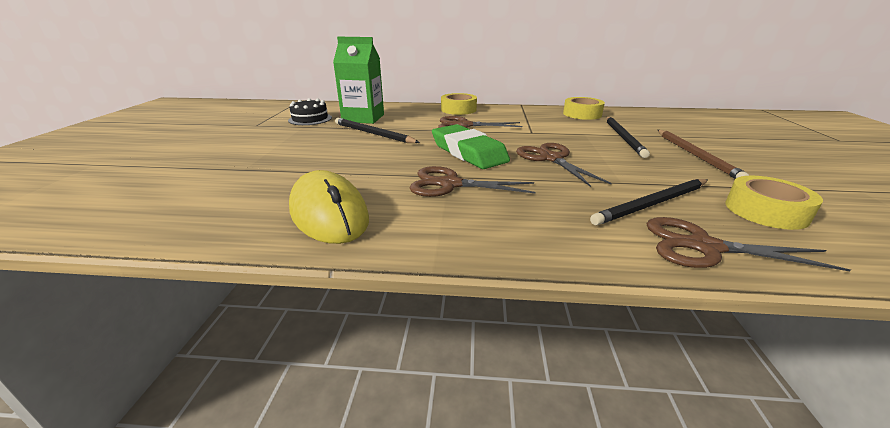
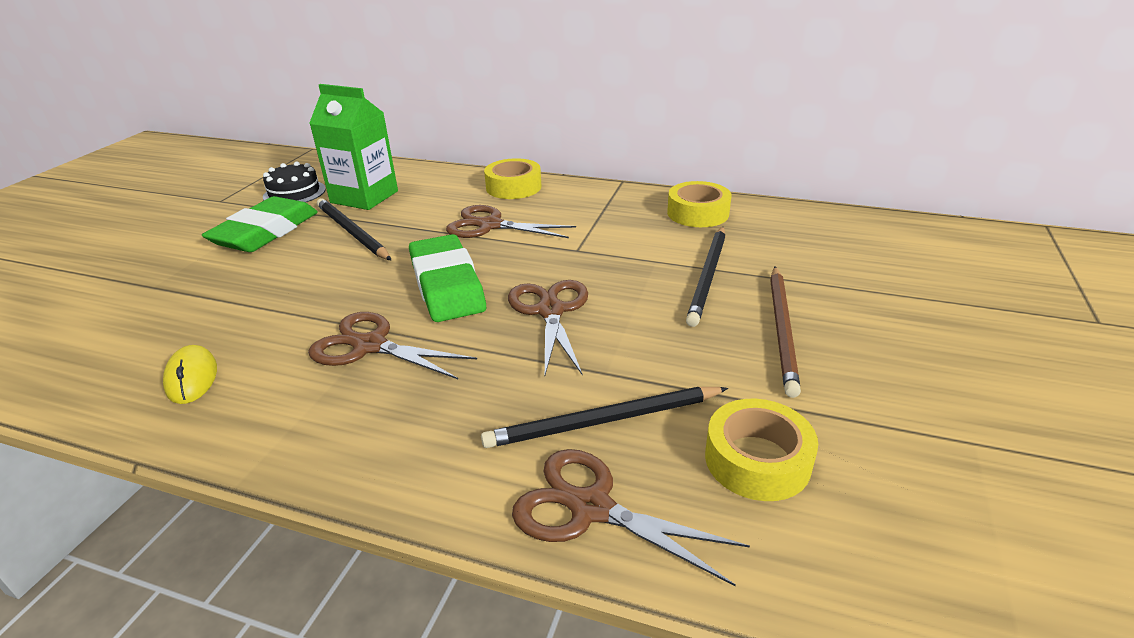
camera: 15 degrees right, 5 degrees up
yellow mouse [289,170,369,244] -> yellow mouse [163,345,217,404], size x0.55
none -> green eraser [202,196,318,252]

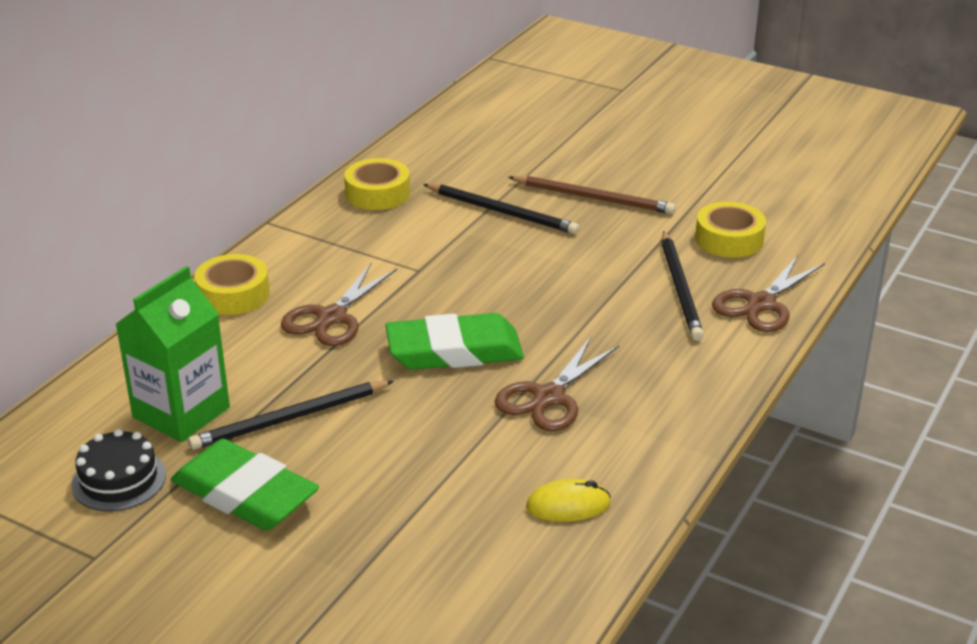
camera: 80 degrees left, 0 degrees up
brown scissors [508,280,588,375] -> none

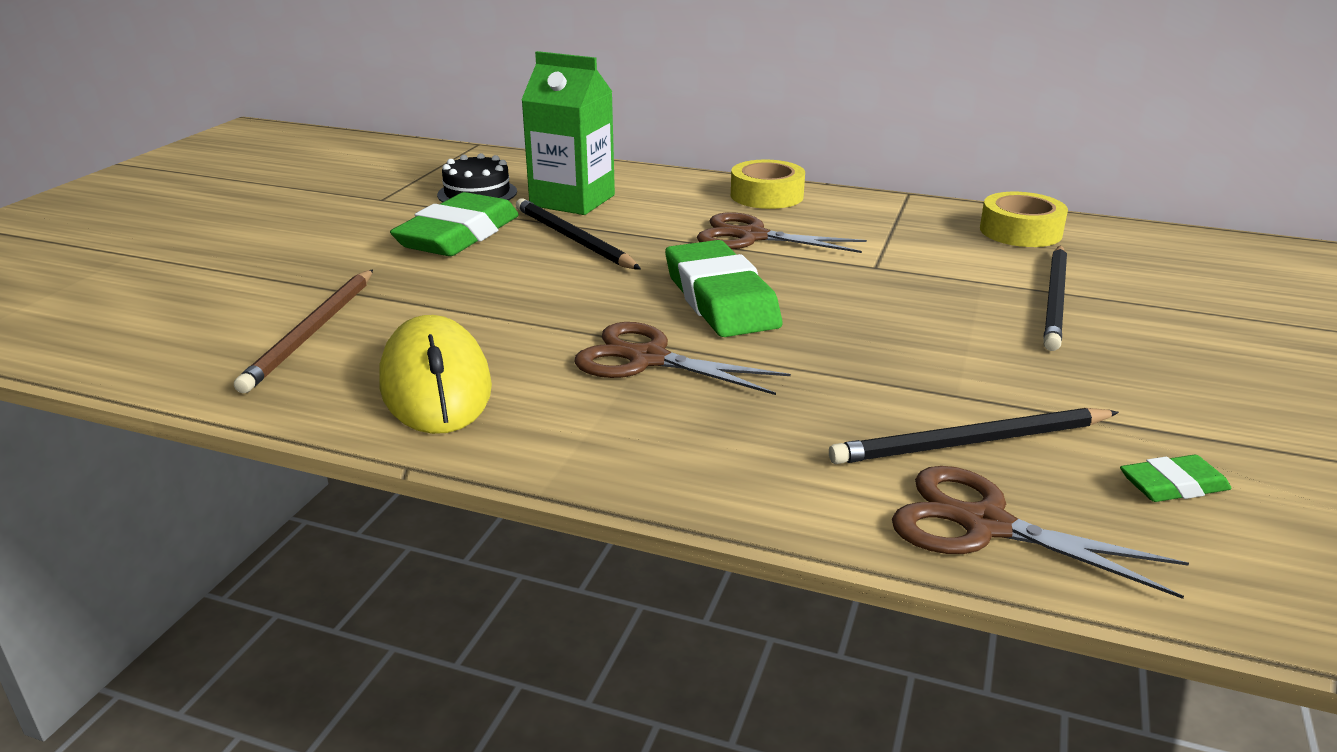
camera: 80 degrees right, 5 degrees down
brown pencil [508,176,676,214] -> brown pencil moved to [234,269,373,393]
yellow mouse [526,479,611,522] -> yellow mouse [379,315,492,434], size x1.82
yellow tape [695,202,766,258] -> green eraser [1120,455,1232,502]

